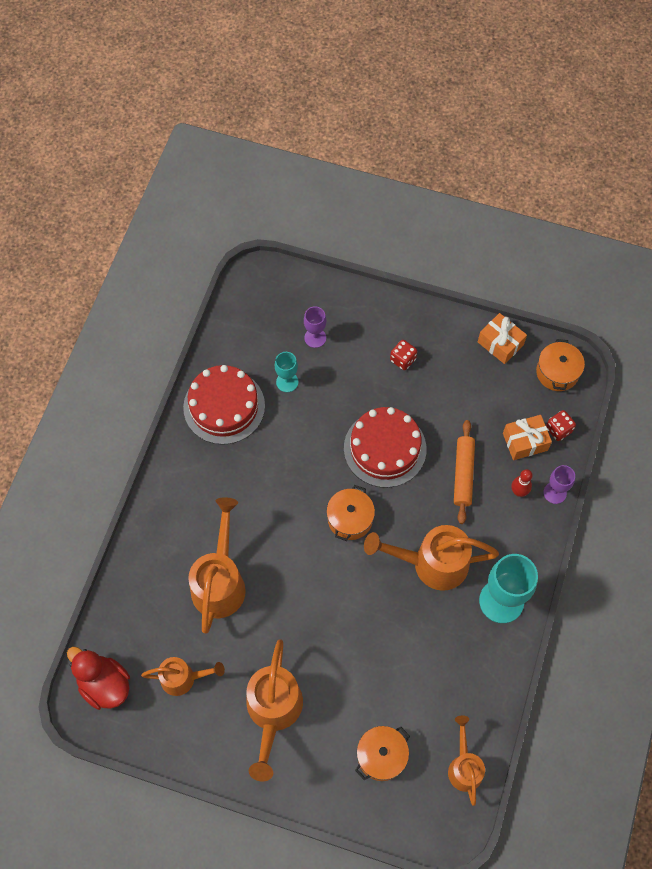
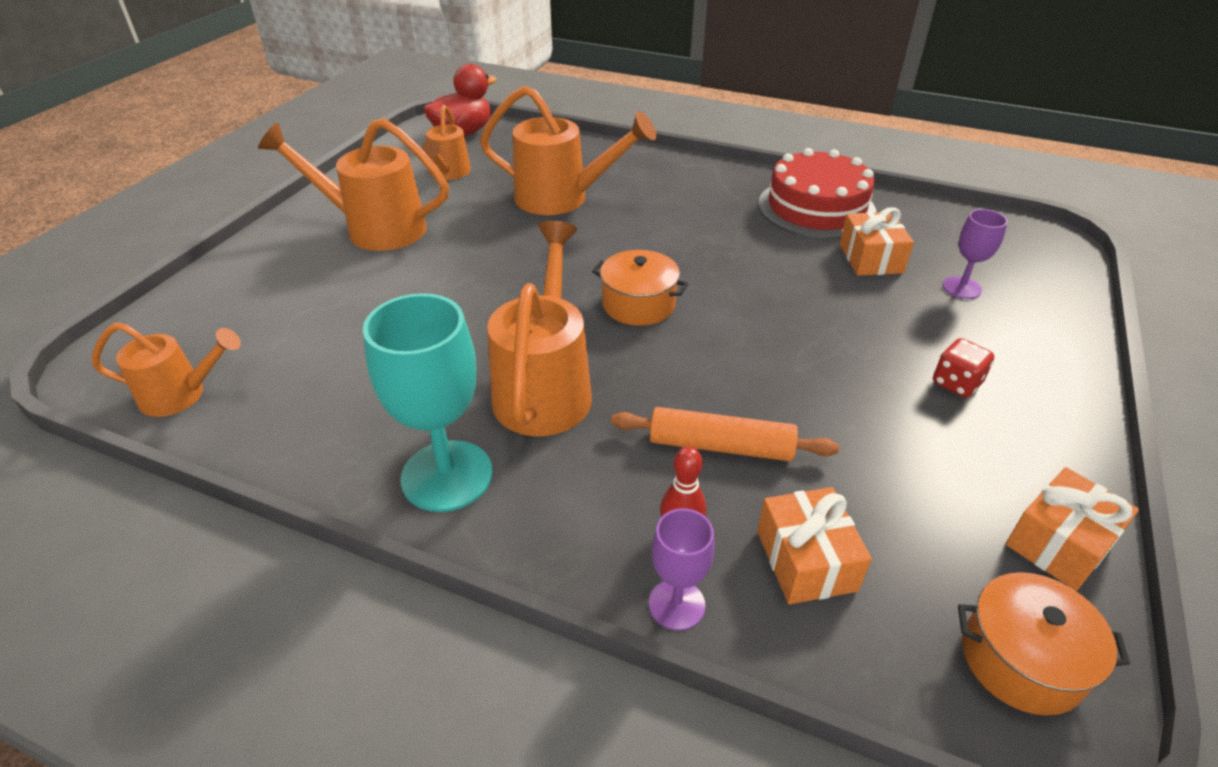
camera: 95 degrees right, 25 degrees down
turquoise goblet [275,352,298,392] -> orange gift [839,207,914,276]
red cake [344,407,426,488] -> none
orange pot [355,726,410,781] -> none
red dice [546,410,576,441] -> none

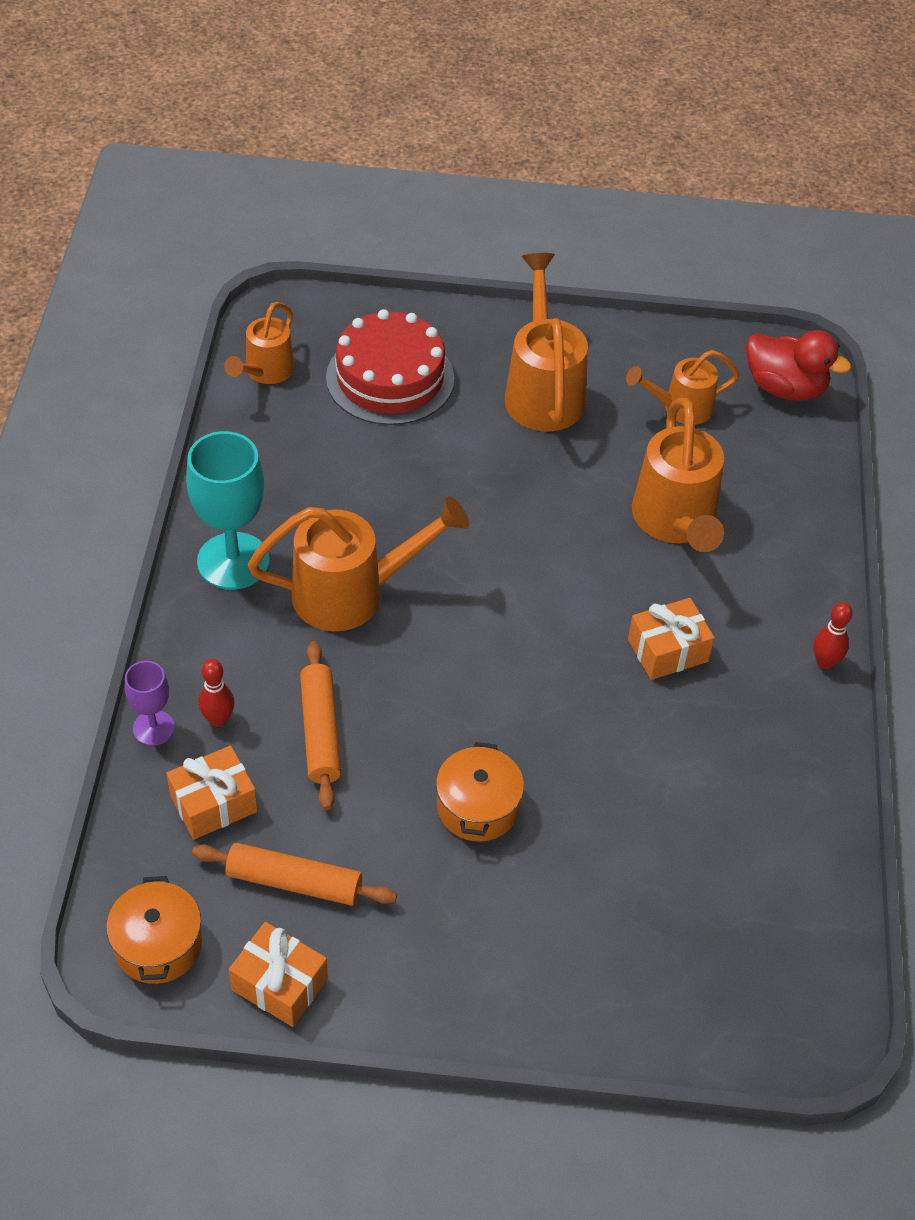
camera: 70 degrees right, 10 degrees up
orange watering can [92,322,241,417] -> orange watering can turned 45 degrees clockwise [224,302,295,384]
orange pot [592,250,688,326] -> orange pot moved to [436,742,524,842]
red cake [758,148,876,239] -> red cake moved to [326,309,454,425]
orange gift [839,207,914,276] -> orange gift moved to [628,598,715,680]
red dice [933,338,994,398] -> none
purple goblet [943,209,1008,299] -> none
none -> orange rolling pin [192,843,397,906]
none -> red bowling pin [813,602,853,669]

